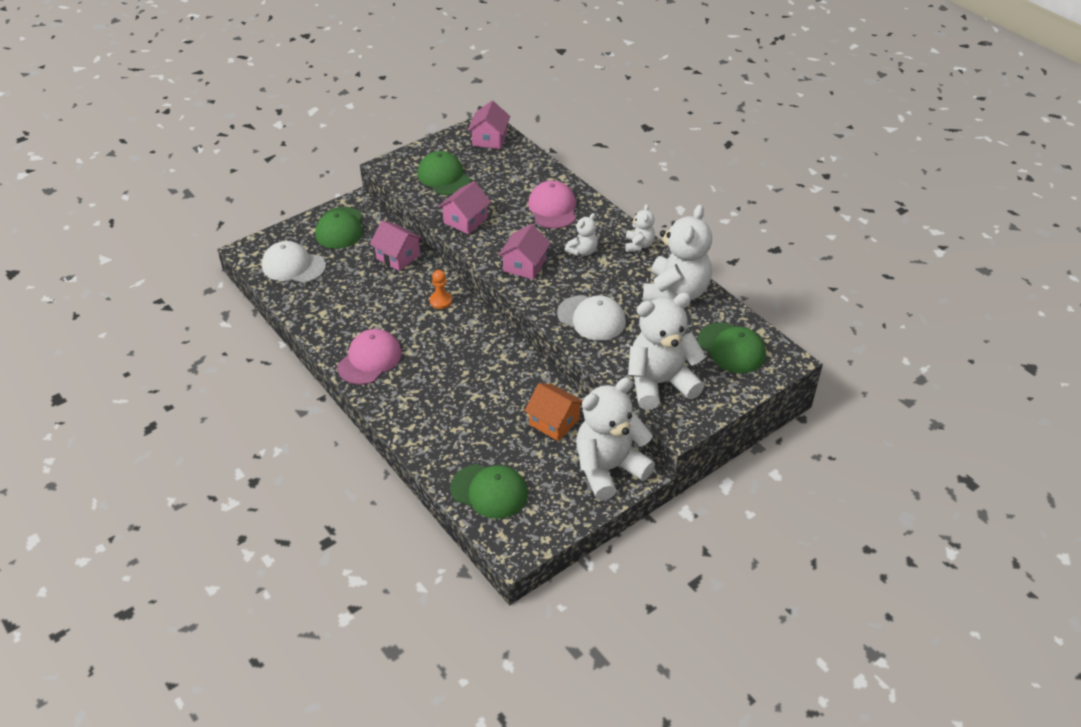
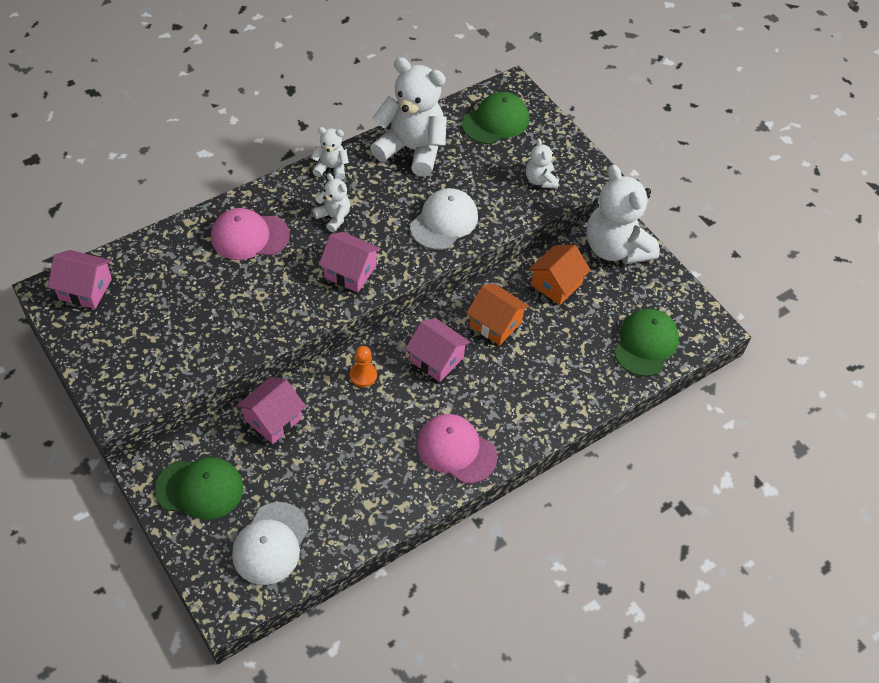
camera: 90 degrees left, 10 degrees up
green cap [417,151,471,195] -> none
pink house [438,181,491,234] -> pink house moved to [405,318,470,382]
white teddy bear [628,293,706,410] -> white teddy bear [526,138,559,188], size x0.48
none -> orange house [467,284,529,346]

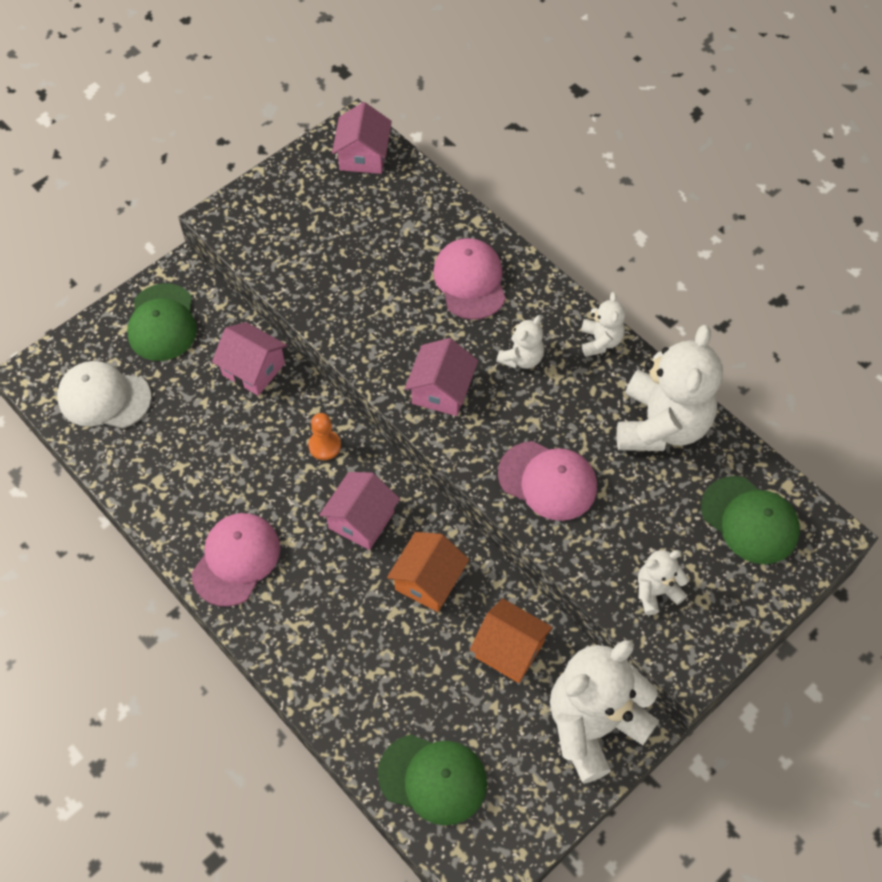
camera: 85 degrees right, 5 degrees up
white cap [410,188,478,250] -> pink cap [498,441,597,521]

